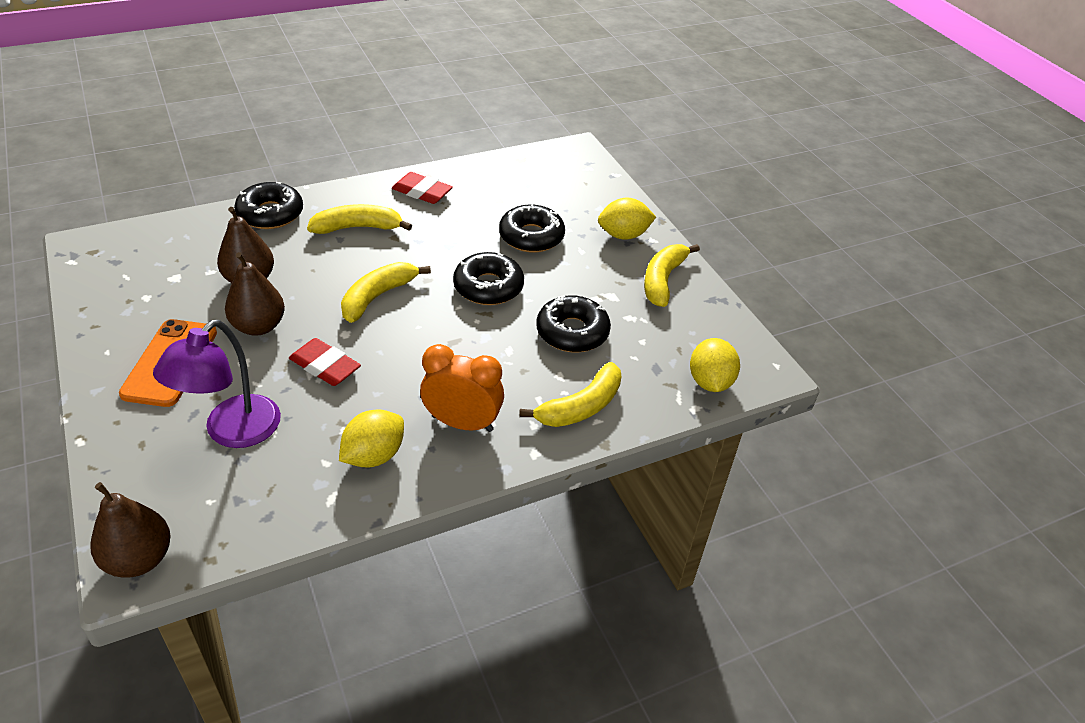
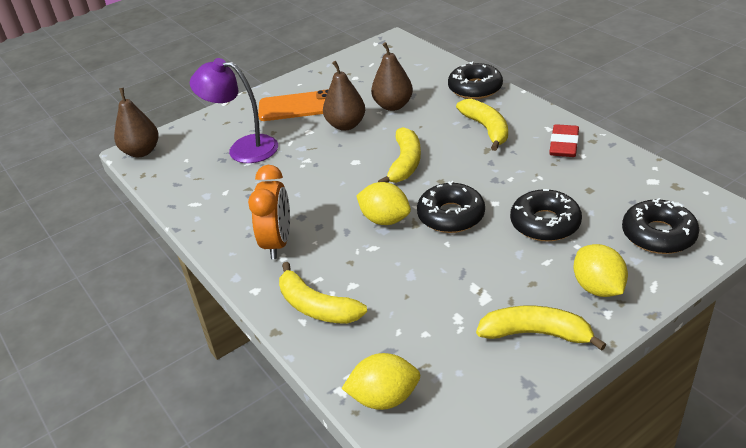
camera: 85 degrees right, 5 degrees down
red eraser [289,338,361,386] -> none
yellow lemon [339,409,404,467] -> yellow lemon moved to [356,182,411,225]
yellow banana [341,262,431,323] -> yellow banana turned 75 degrees clockwise [378,127,421,183]
black donut [536,295,611,352] -> black donut moved to [622,198,700,254]

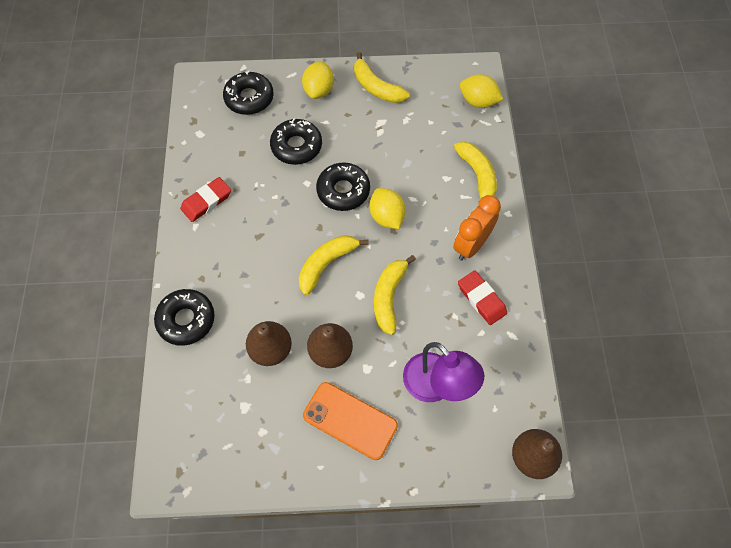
camera: 150 degrees left, 25 degrees up
yellow banana [456,99,508,151] -> yellow banana moved to [374,255,416,335]
none -> red eraser [458,270,507,325]

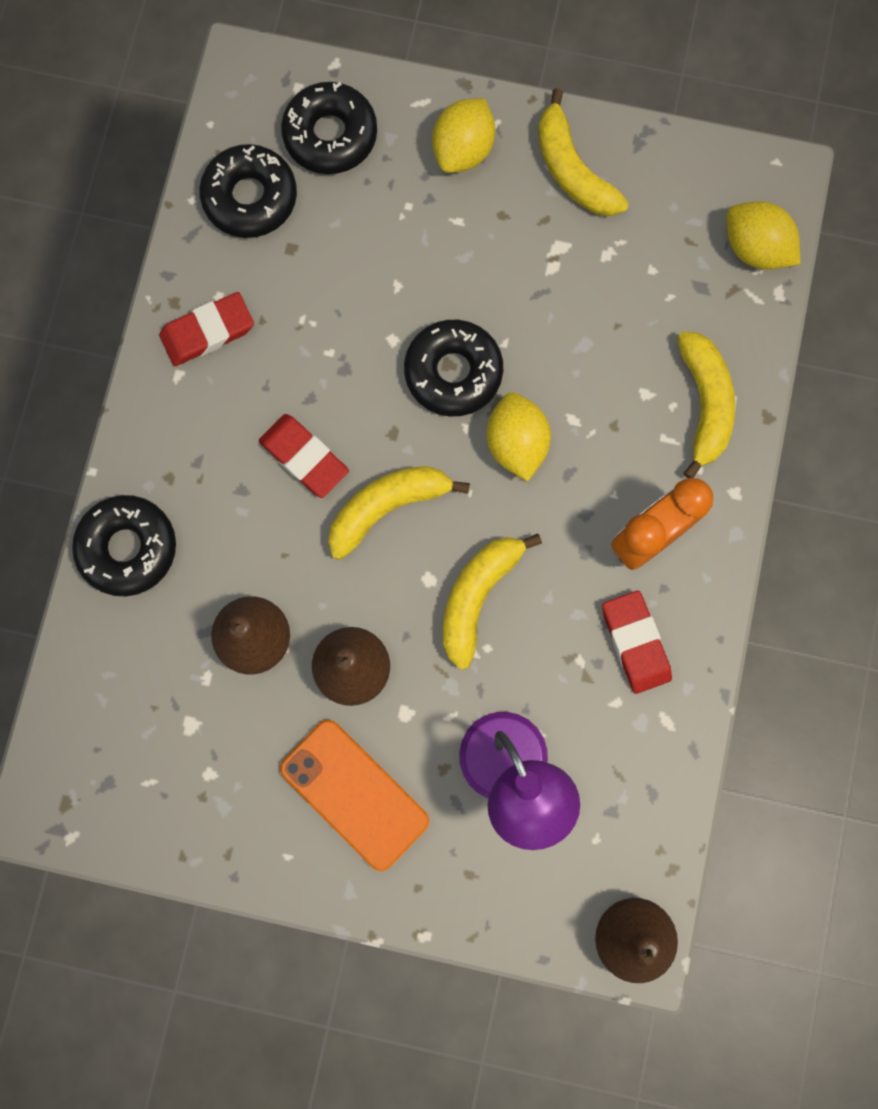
camera: 15 degrees right, 15 degrees up
black donut [270,119,322,165] -> black donut moved to [199,144,297,238]
none -> red eraser [259,414,349,498]

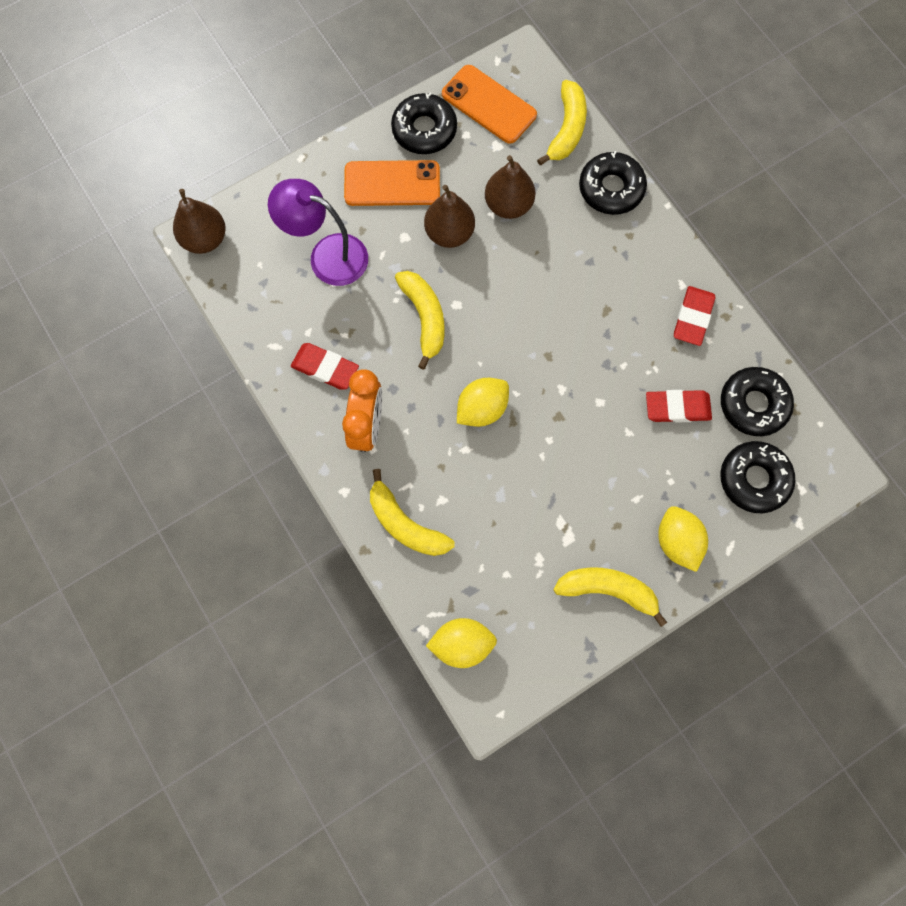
camera: 135 degrees right, 5 degrees down
red eraser [259,414,349,498] -> red eraser moved to [646,390,712,423]
yellow banana [328,466,470,560] -> yellow banana moved to [537,80,587,165]
black donut [404,320,503,416] -> black donut moved to [391,93,457,154]
yellow lemon [486,392,551,481] -> yellow lemon turned 75 degrees counterclockwise [457,378,509,427]
none -> orange phone [442,65,537,144]

